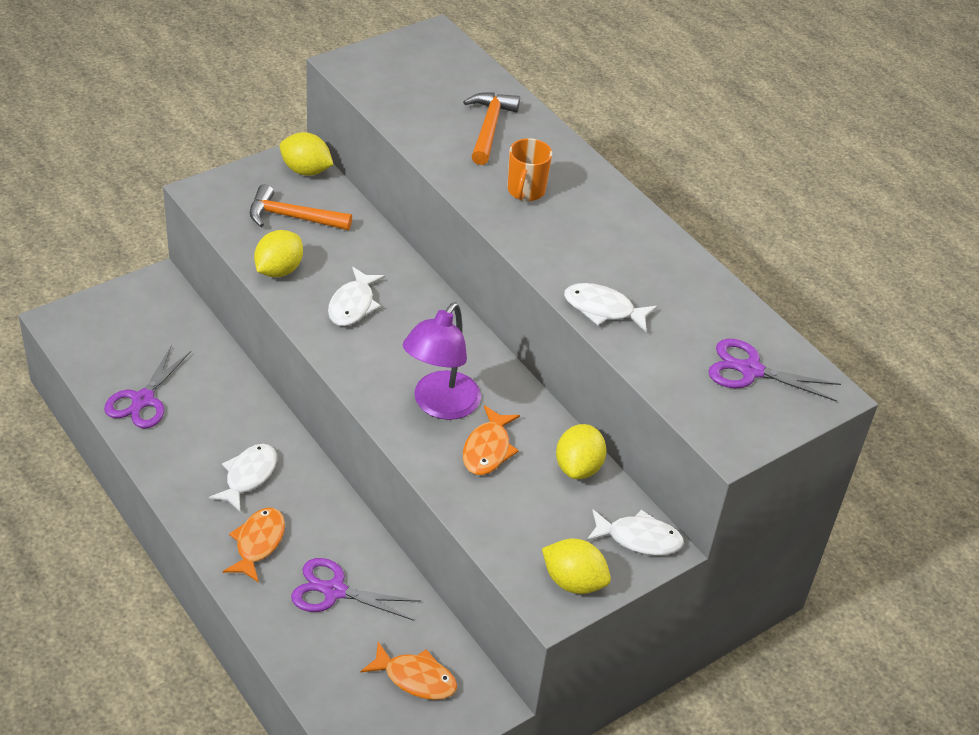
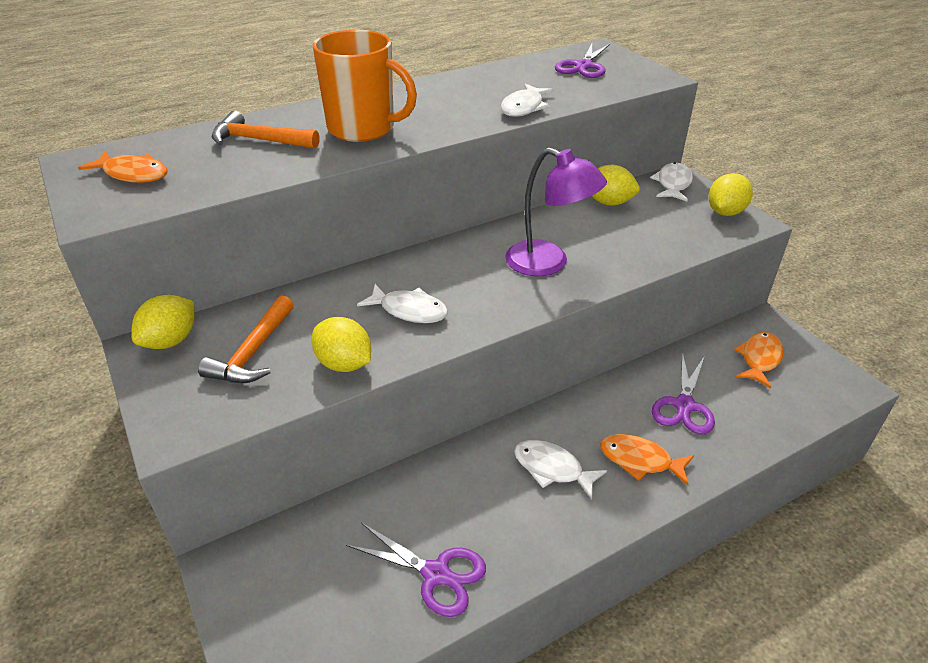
camera: 80 degrees left, 5 degrees down
orange fish [463,405,520,475] -> orange fish moved to [78,151,167,183]
orange mug [507,138,552,201] -> orange mug [313,30,417,142], size x1.79

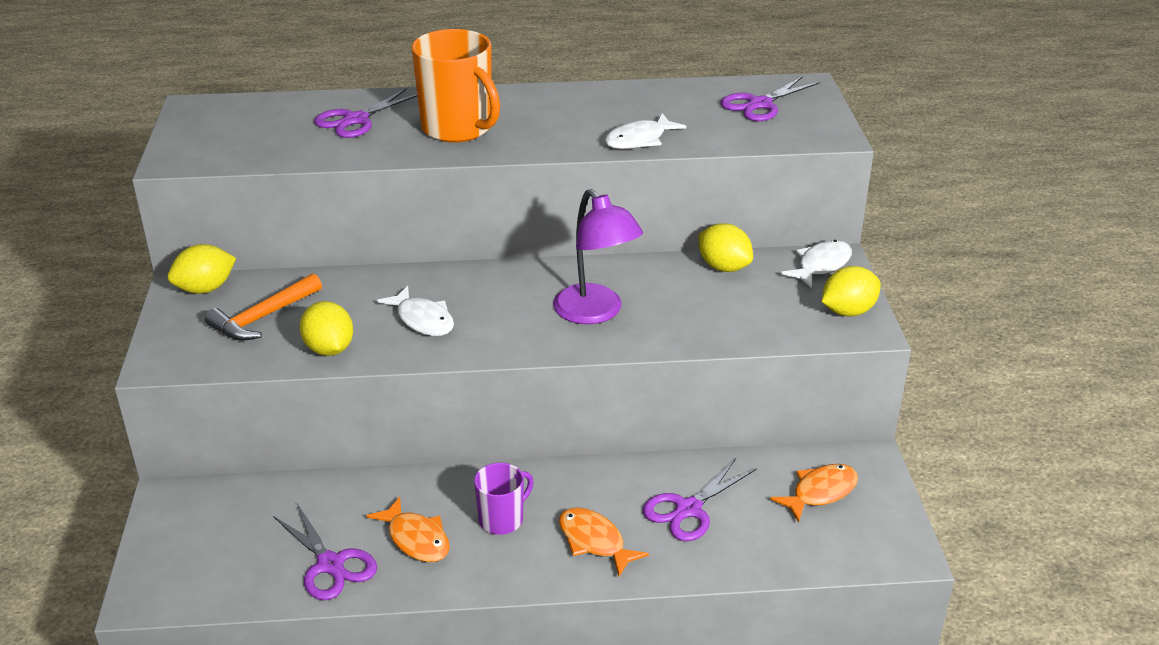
camera: 25 degrees right, 5 degrees down
orange fish [78,151,167,183] -> orange fish moved to [367,497,450,562]
orange hammer [211,111,319,149] -> purple scissors [314,88,417,138]
white fish [514,440,607,499] -> purple mug [474,463,534,535]

